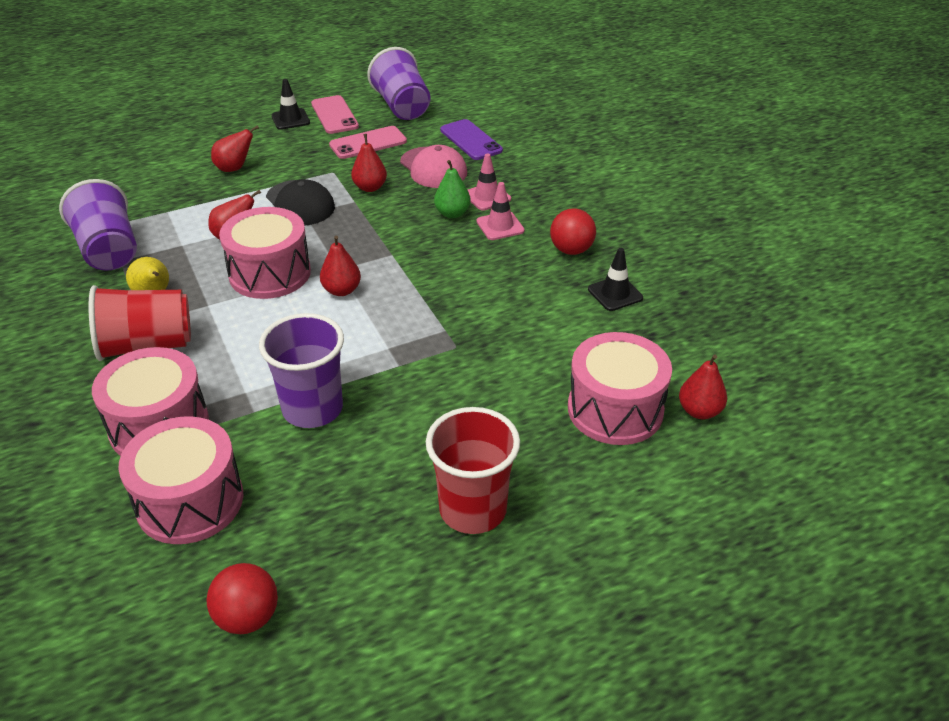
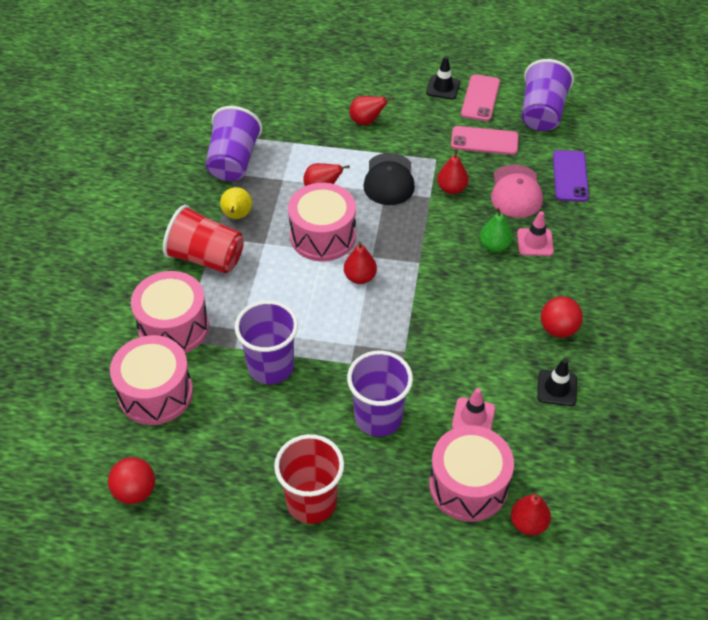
camera: 35 degrees right, 10 degrees up
pink traffic cone [476,182,525,240] -> pink traffic cone moved to [452,388,495,430]
none -> purple cup [347,351,413,437]

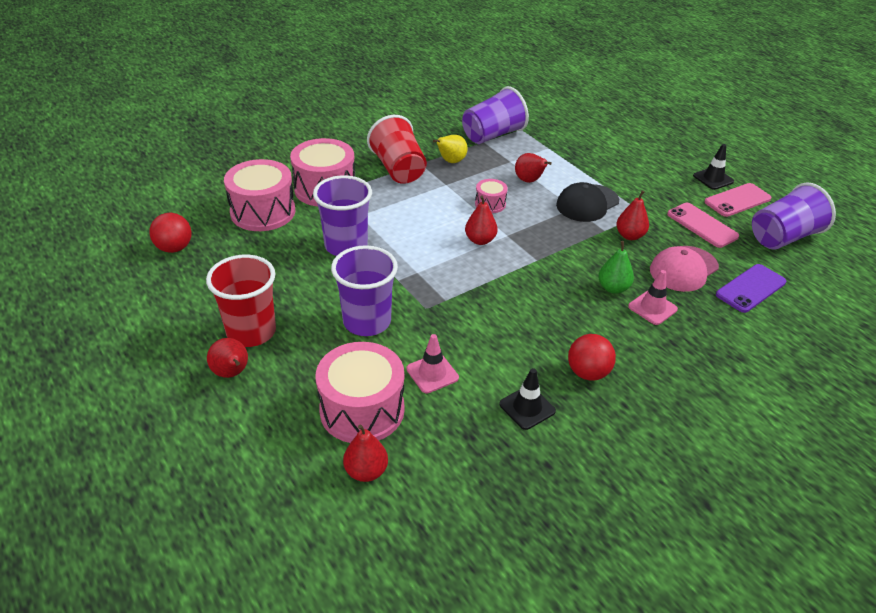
camera: 45 degrees right, 10 degrees down
pink drum [288,183,356,261] -> pink drum [475,179,508,213], size x0.50
red pear [349,96,394,125] -> red pear moved to [207,338,248,378]

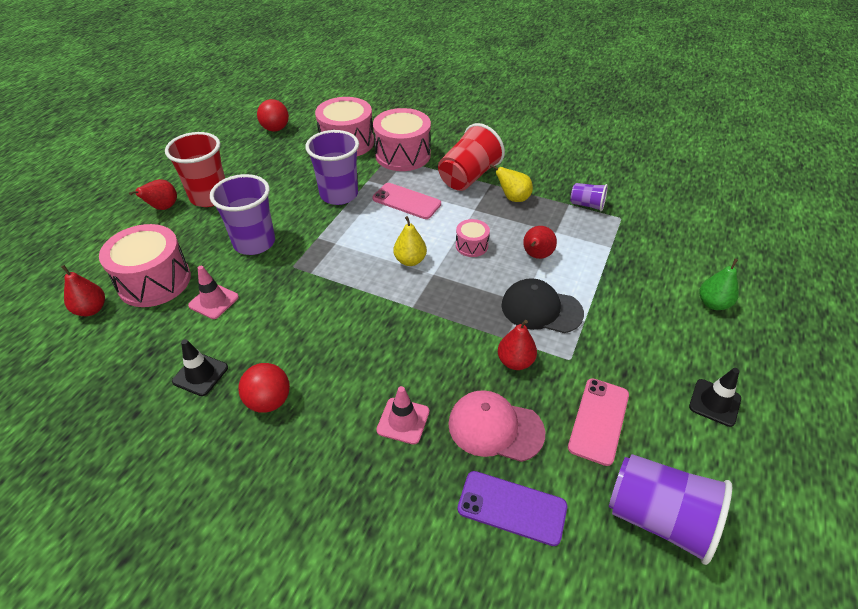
camera: 60 degrees right, 5 degrees up
purple cup [462,86,529,144] -> purple cup [570,183,608,211], size x0.53
red pear [465,196,498,245] -> yellow pear [394,216,427,266]
green pear [598,241,634,294] -> green pear moved to [700,258,739,310]
pink phone [704,183,772,217] -> pink phone moved to [372,183,441,219]

